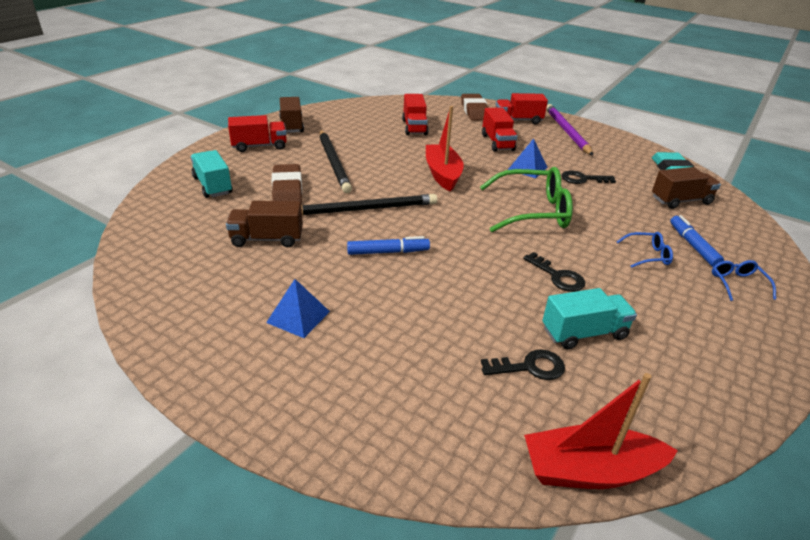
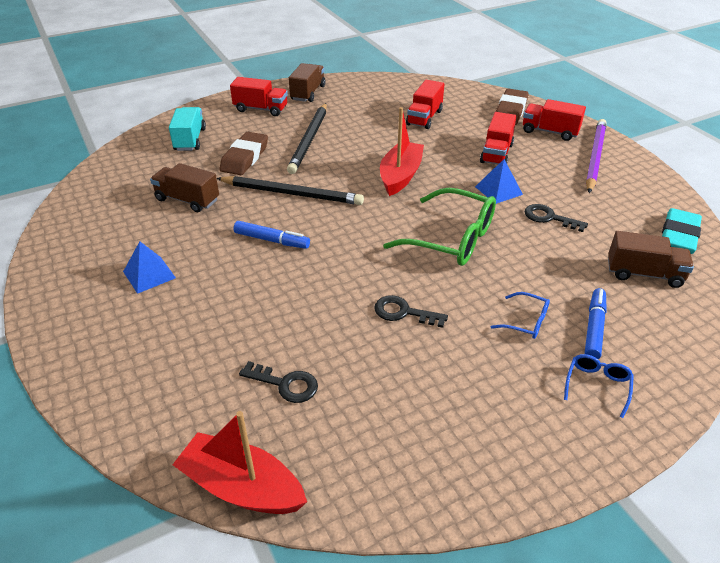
camera: 30 degrees right, 5 degrees up
black key [523,252,585,292] -> black key turned 120 degrees clockwise [374,295,448,328]
turquoise truck [542,288,637,349] -> none

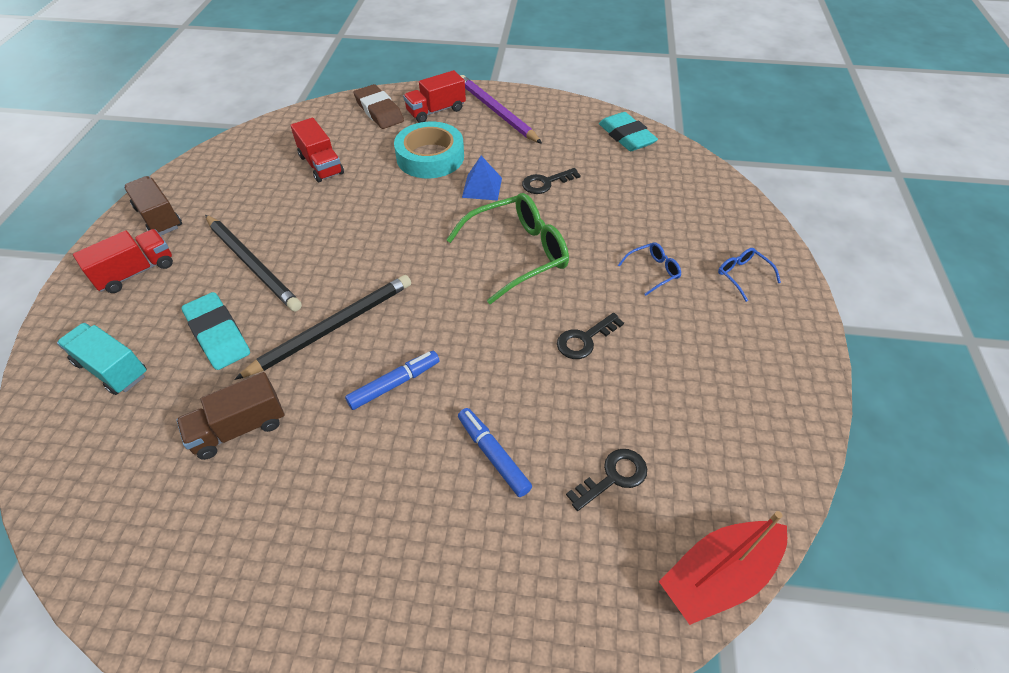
camera: 55 degrees left, 10 degrees up
blue pyramid [123,241,176,294] -> none
brown eraser [220,132,268,175] -> turquoise eraser [182,292,250,370]
red boat [380,107,424,196] -> none
red truck [480,112,517,164] -> turquoise tape [394,122,464,178]
blue marker [585,288,607,359] -> blue marker moved to [458,408,532,497]
brown truck [608,231,694,288] -> none

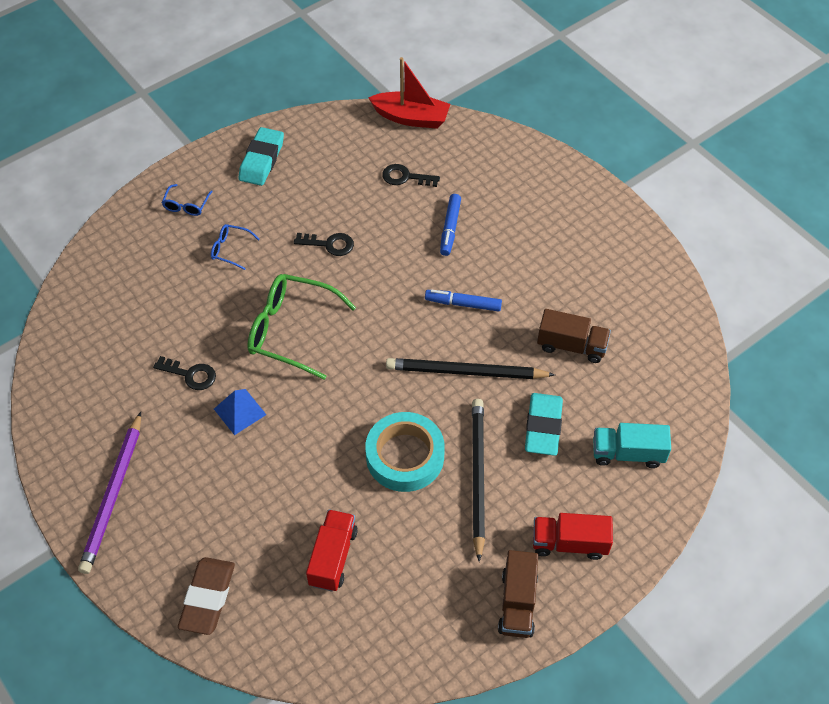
camera: 135 degrees left, 5 degrees up
turquoise truck [57,323,147,395] -> turquoise truck turned 105 degrees clockwise [593,423,671,468]
turquoise tape [394,122,464,178] -> turquoise tape moved to [365,412,445,492]
red truck [403,70,466,123] -> none
turquoise eraser [599,112,658,151] -> turquoise eraser moved to [238,127,284,186]

